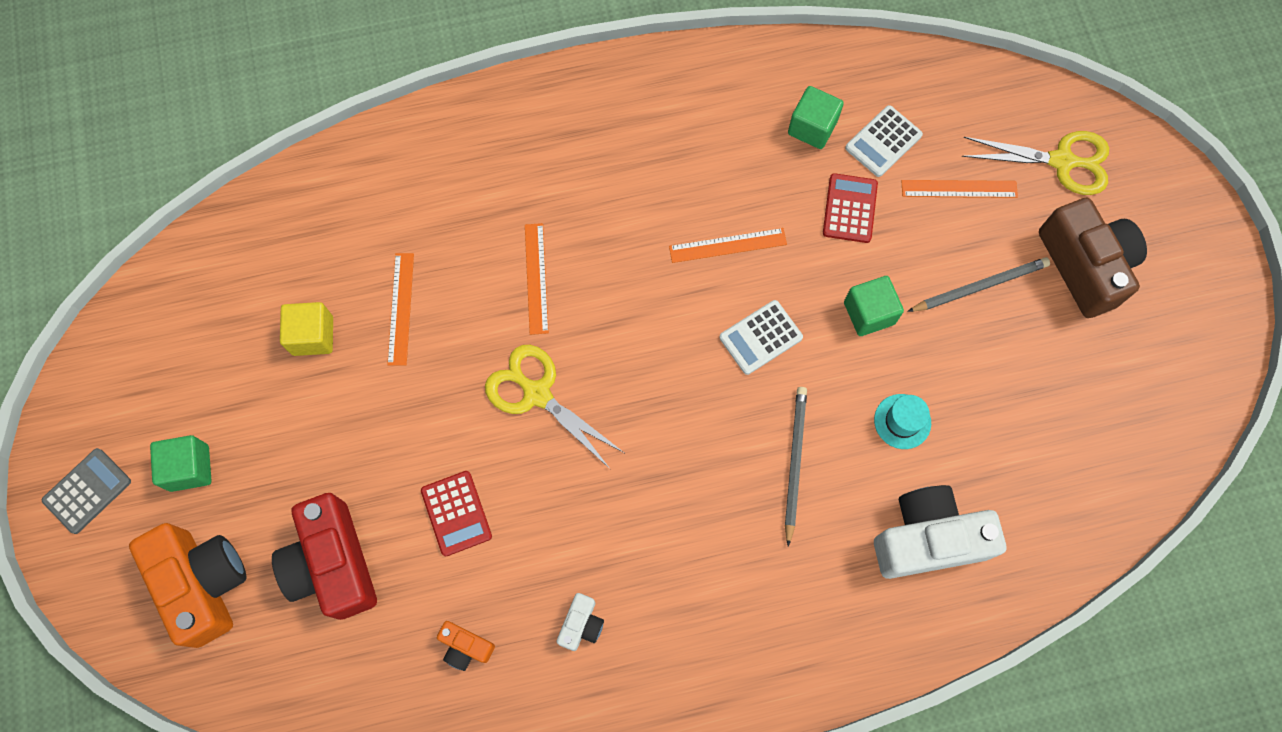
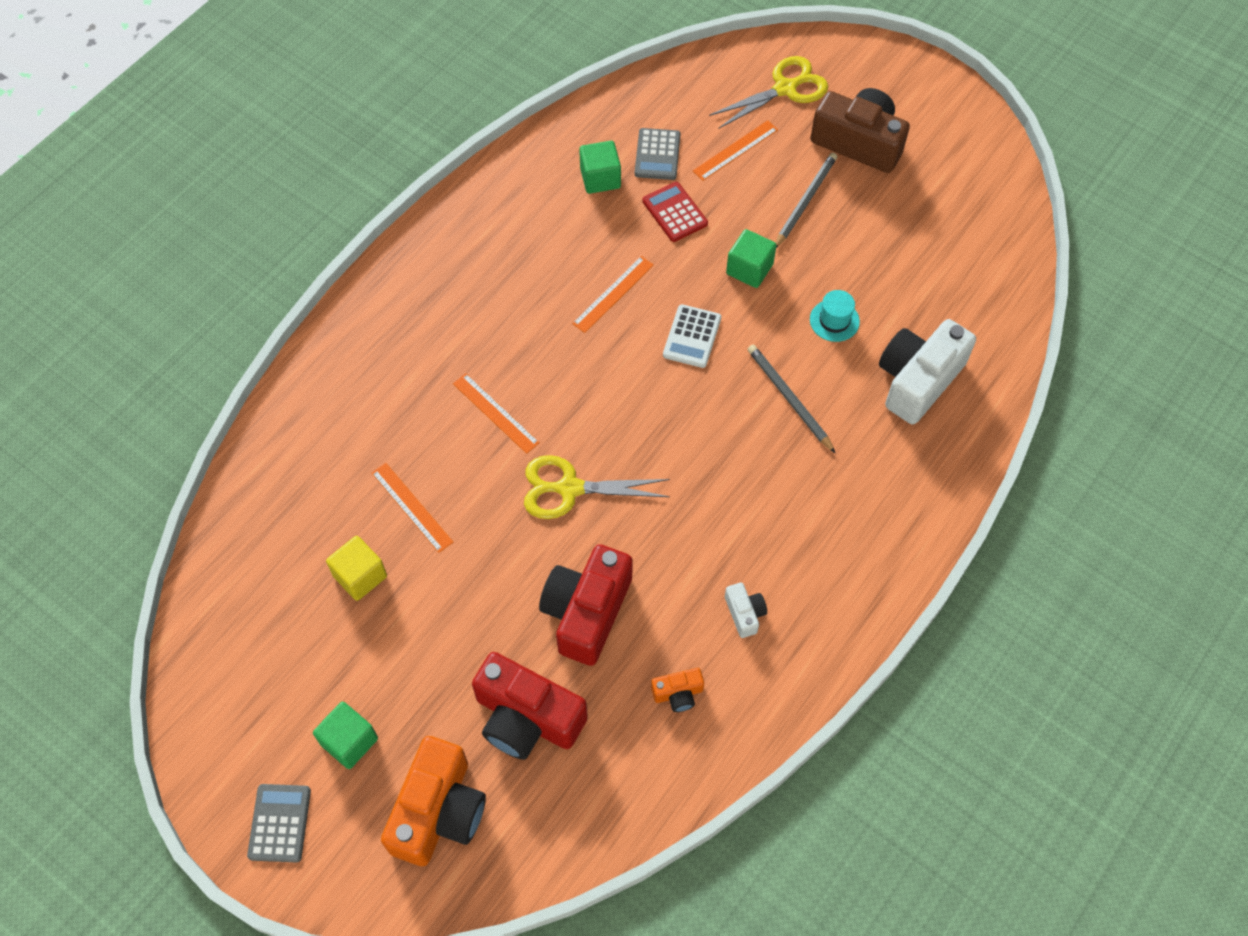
camera: 40 degrees left, 10 degrees down
orange camera [129,523,246,648] -> orange camera turned 90 degrees clockwise [381,736,486,866]
red calculator [421,471,492,556] -> red camera [539,544,633,666]
white calculator [845,105,923,177] -> grey calculator [635,128,681,180]

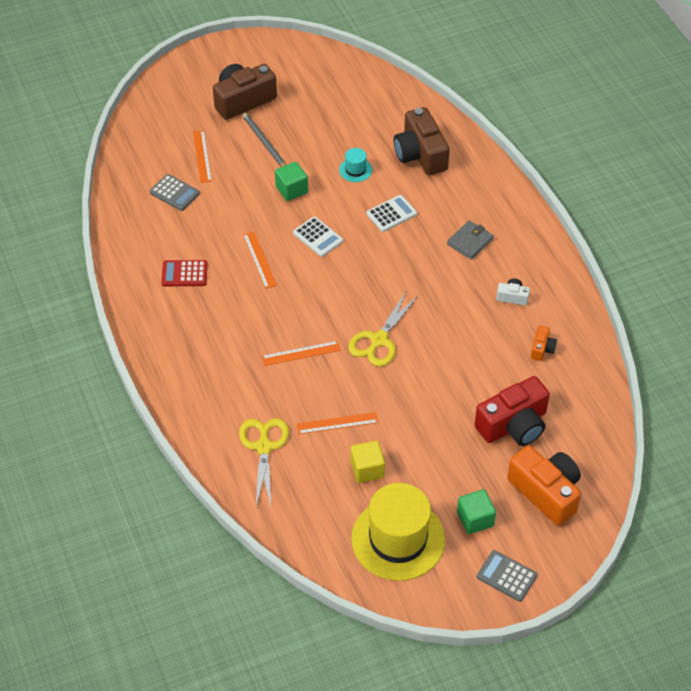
camera: 60 degrees left, 10 degrees down
red camera [539,544,633,666] -> none
green cube [579,141,621,194] -> none
red calculator [642,182,708,242] -> red calculator moved to [161,260,208,286]
yellow scissors [709,56,828,129] -> yellow scissors moved to [239,418,289,506]
grey pencil [748,345,835,453] -> white calculator [366,195,417,232]
white camera [879,319,976,424] -> brown camera [394,107,450,175]
none -> yellow hat [351,483,445,581]
none -> grey wallet [447,221,494,260]

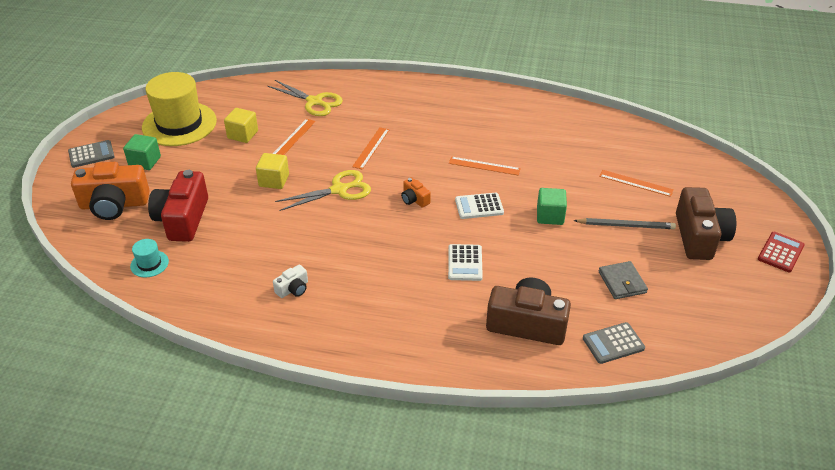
camera: 125 degrees right, 10 degrees down
grey calculator [150,174,200,211] -> grey calculator moved to [583,322,645,364]
red calculator [161,260,208,286] -> red calculator moved to [758,232,805,272]
turquoise hat [339,148,372,182] -> turquoise hat moved to [130,239,169,277]
yellow scissors [348,290,419,367] -> yellow scissors turned 90 degrees clockwise [275,170,371,211]
grey wallet [447,221,494,260] -> grey wallet moved to [599,261,648,299]
orange camera [531,325,557,361] -> orange camera moved to [401,177,431,208]
none -> yellow cube [256,153,289,189]

